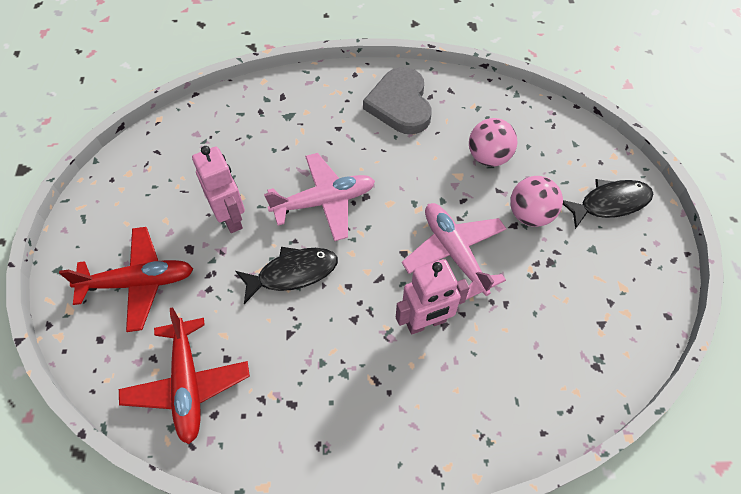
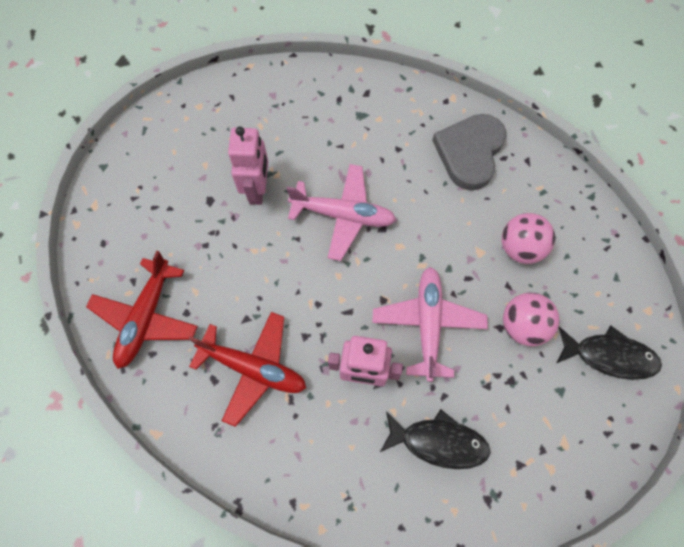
camera: 30 degrees right, 10 degrees up
red plane [59,227,193,332] -> red plane moved to [189,312,306,427]
black fish [235,247,338,304] -> black fish moved to [380,409,490,469]

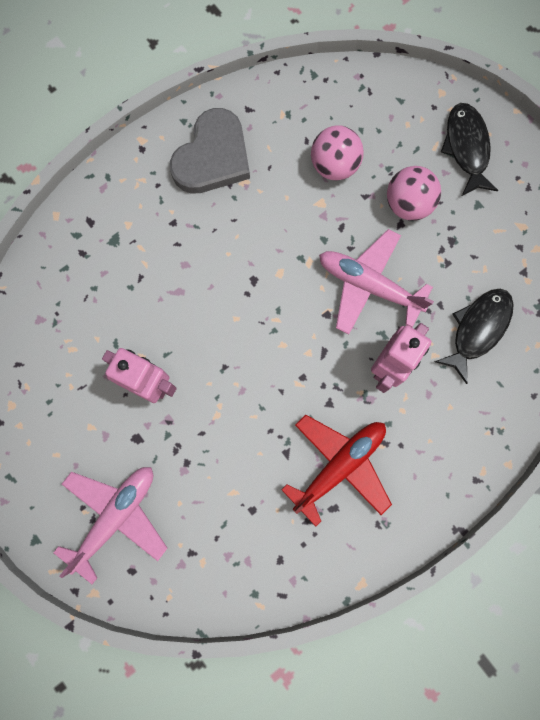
camera: 65 degrees left, 10 degrees up
red plane [86,251,198,369] -> none
pink plane [286,164,396,261] -> pink plane moved to [53,467,167,584]
grey heart [432,114,506,191] -> grey heart turned 105 degrees counterclockwise [170,108,250,194]
black fish [556,326,662,380] -> black fish turned 45 degrees counterclockwise [441,103,498,196]

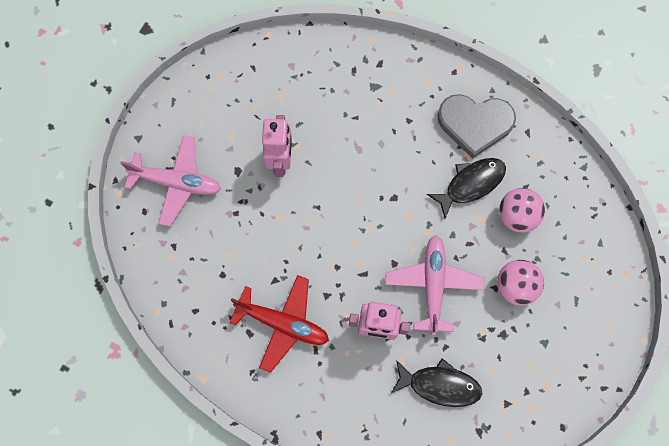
camera: 65 degrees right, 5 degrees down
black fish [441,103,498,196] -> black fish moved to [427,158,506,219]

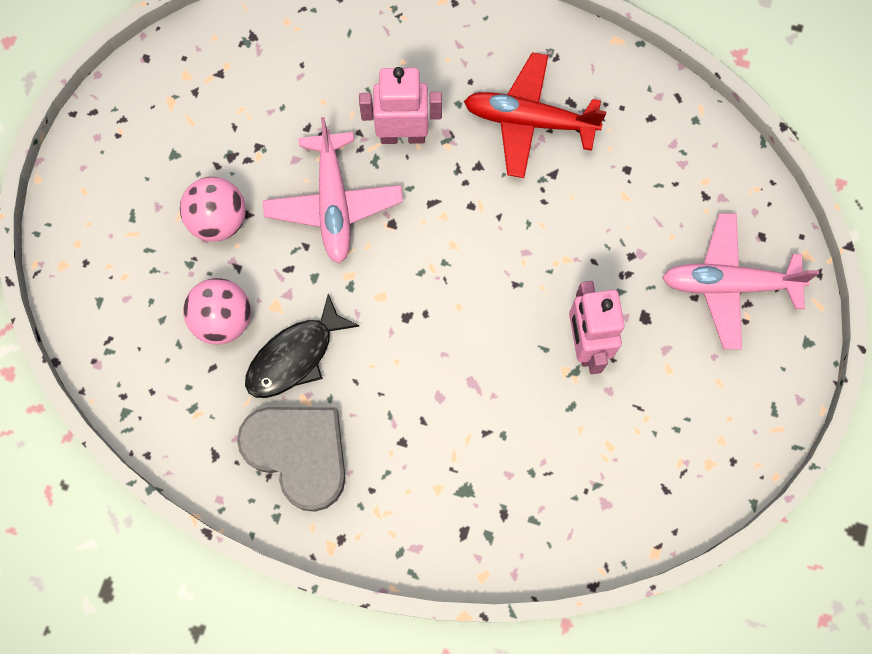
camera: 170 degrees right, 0 degrees up
black fish [391,358,482,407] -> none
grey heart [437,94,516,159] -> grey heart turned 45 degrees clockwise [237,407,345,512]

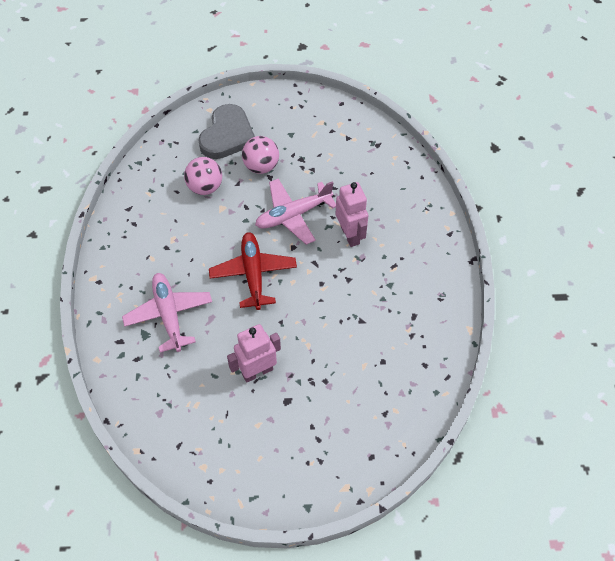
camera: 70 degrees right, 15 degrees down
grey heart [237,407,345,512] -> grey heart moved to [198,104,255,159]
black fish [245,294,360,398] -> none
red plane [464,52,606,178] -> red plane moved to [209,232,297,310]
pink plane [662,213,819,350] -> pink plane moved to [122,273,212,353]

